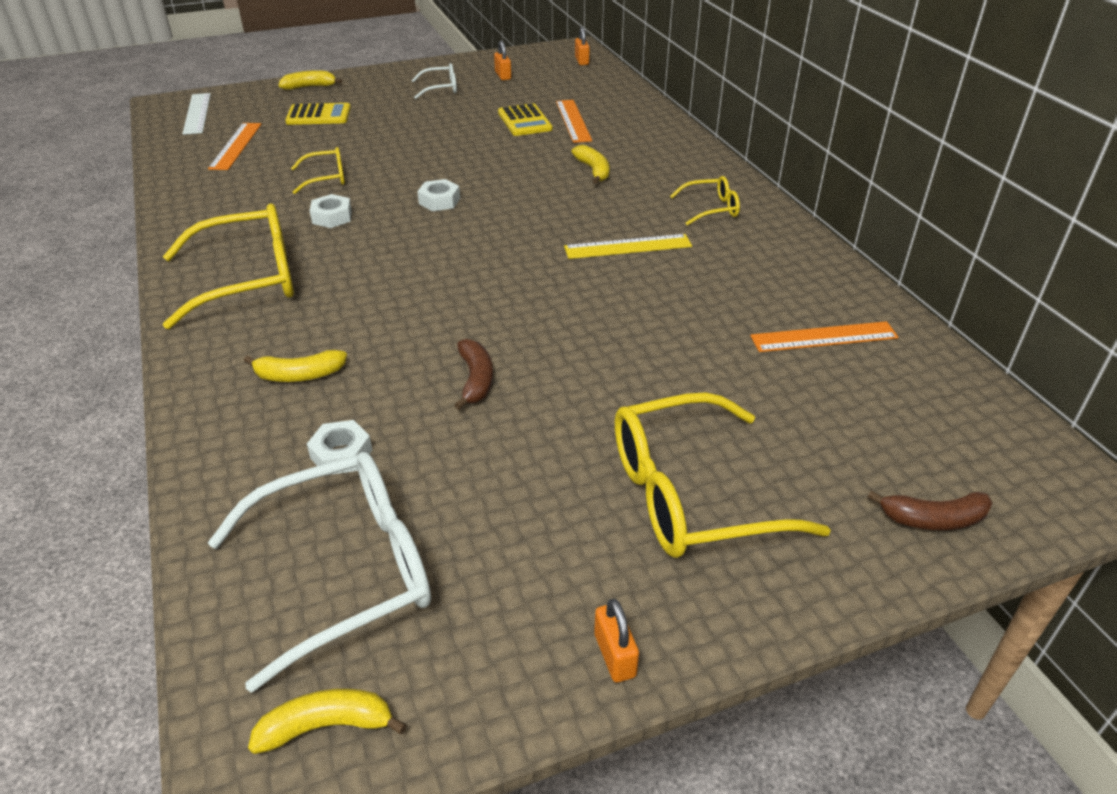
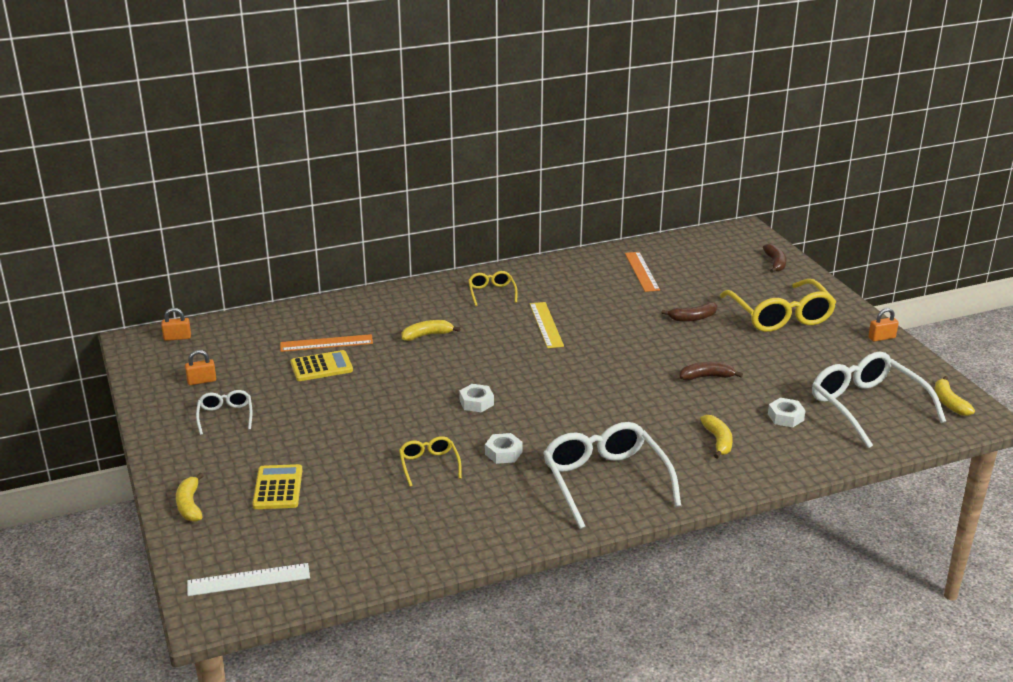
camera: 90 degrees left, 10 degrees down
yellow glasses [163,204,294,329] -> white glasses [543,422,681,529]
orange ruler [208,123,262,170] -> none
none -> brown banana [661,302,717,322]

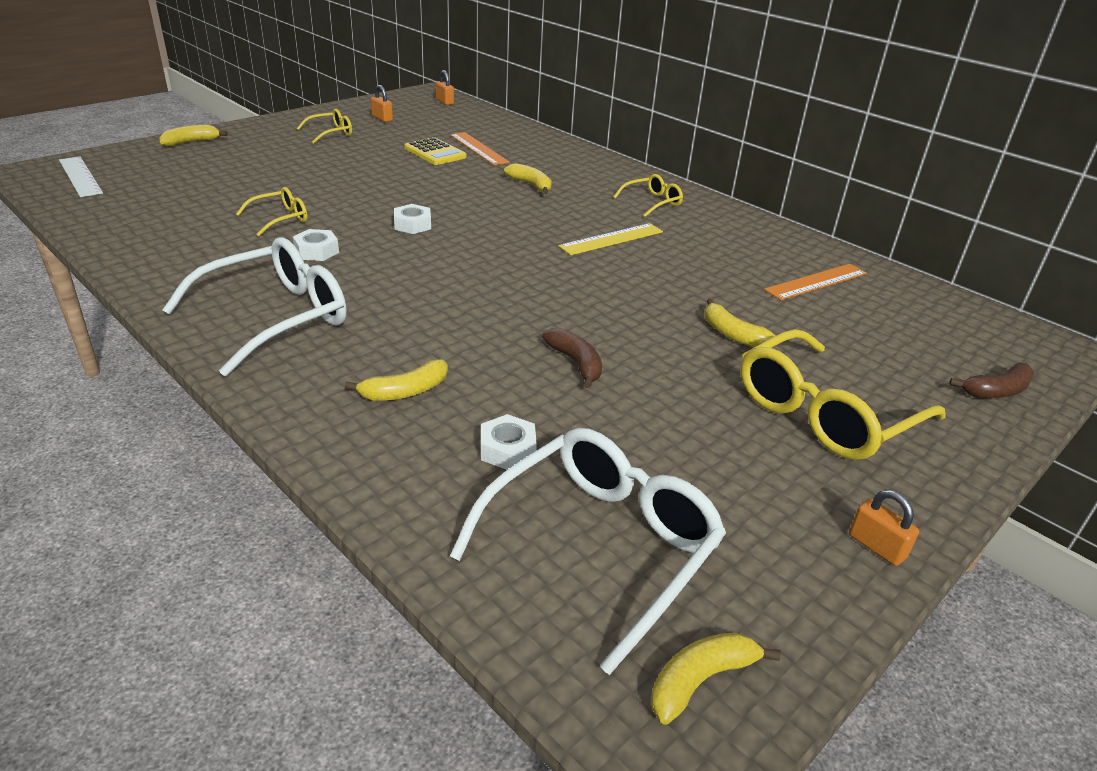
camera: 65 degrees right, 5 degrees up
white glasses [196,390,252,435] -> yellow glasses [297,109,352,144]
yellow calculator [252,464,302,509] -> none
brown banana [661,302,717,322] -> yellow banana [705,299,775,347]

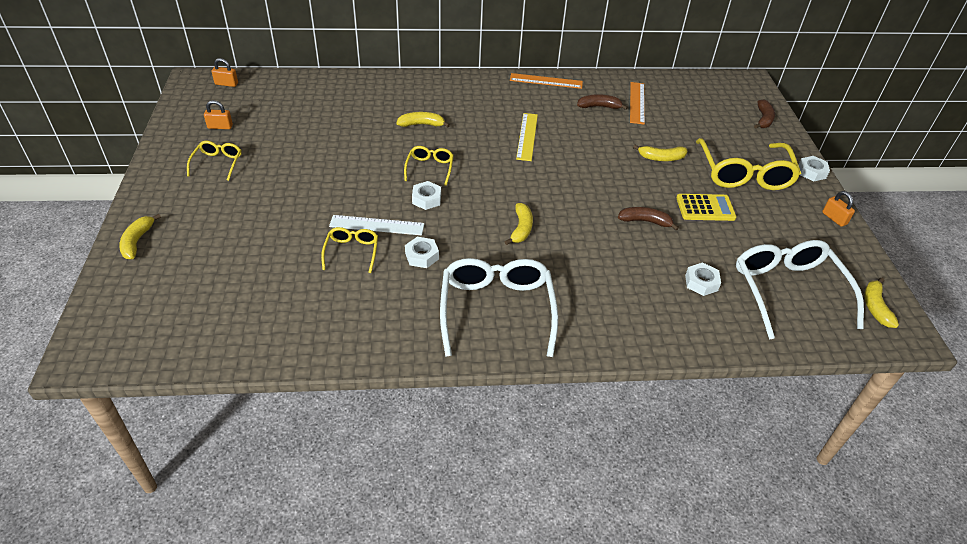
camera: 50 degrees left, 10 degrees up
white ruler [59,156,103,197] -> white ruler moved to [329,215,424,235]
yellow banana [345,359,448,401] -> yellow banana moved to [505,203,533,245]
yellow calculator [404,137,466,165] -> yellow calculator moved to [676,194,737,221]
orange ruler [450,132,510,166] -> orange ruler moved to [510,73,583,89]
yellow glasses [613,174,683,217] -> yellow glasses moved to [404,146,454,186]
orange padlock [849,490,919,566] -> orange padlock turned 60 degrees clockwise [822,191,855,227]
none -> brown banana [577,94,628,110]
none -> white nut [798,156,830,181]

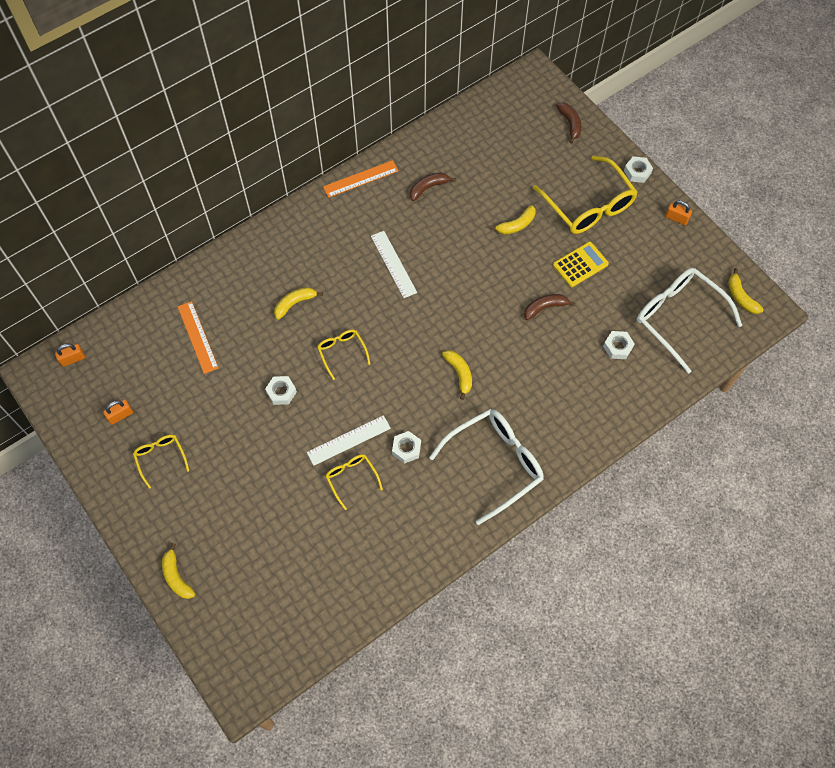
camera: 30 degrees left, 20 degrees up
white nut [412,181,441,210] -> white nut moved to [265,376,297,405]
white glasses [440,258,558,357] -> white glasses turned 90 degrees clockwise [429,409,544,525]
yellow ruler [516,113,538,161] -> white ruler [371,231,417,298]
orange ruler [630,82,645,124] -> orange ruler moved to [178,301,219,374]

